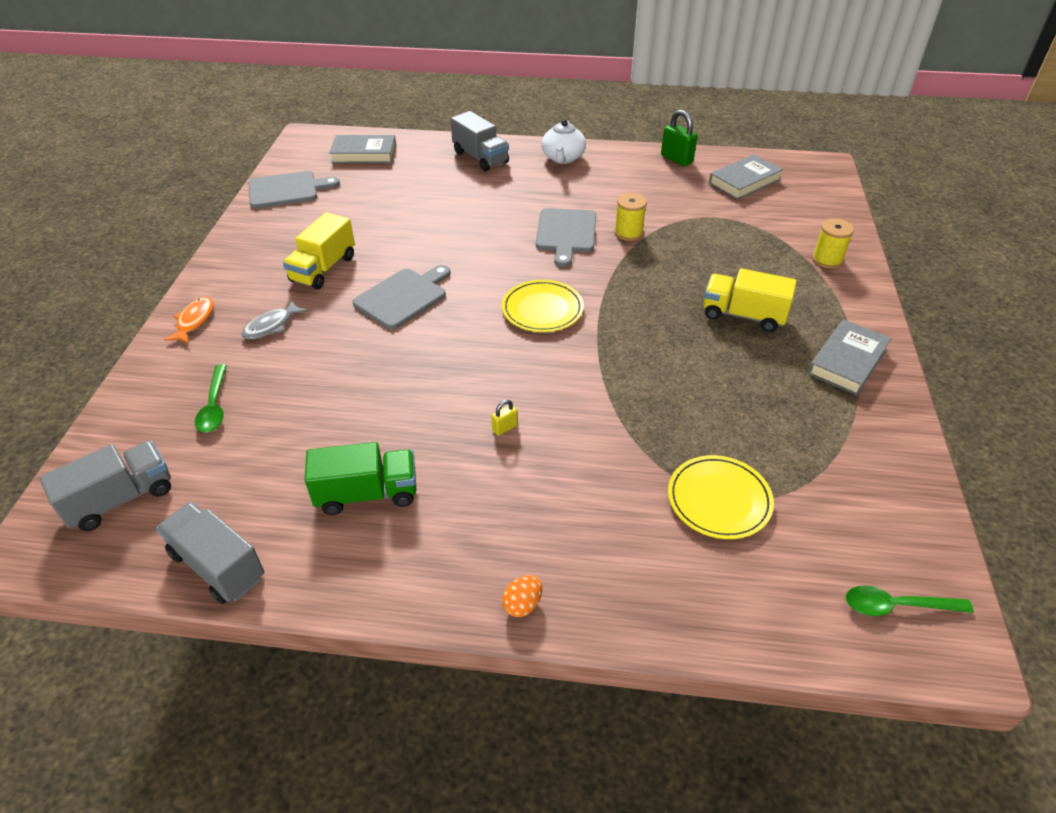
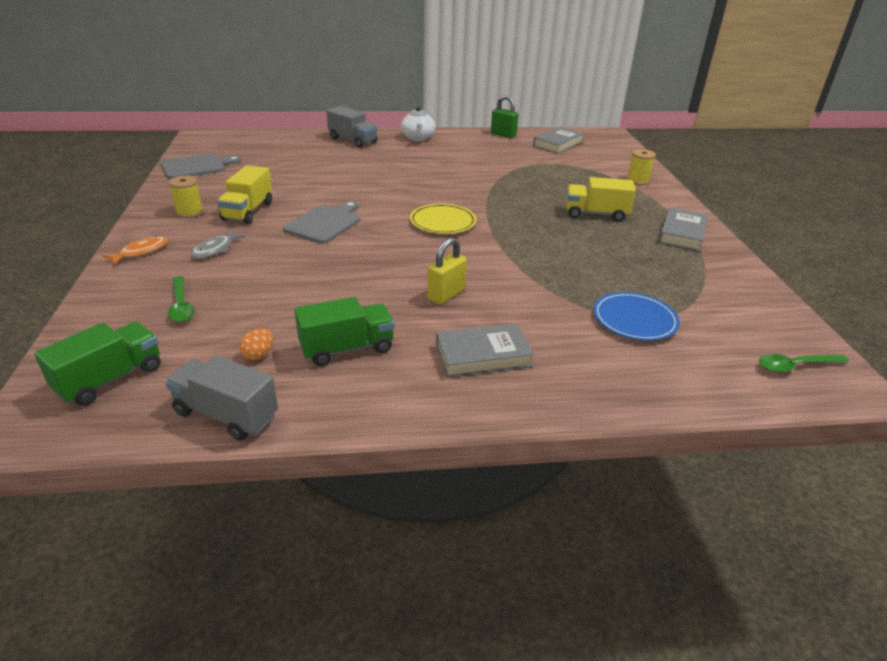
camera: 15 degrees left, 10 degrees down
grey truck [40,441,171,531] -> green truck [34,322,161,406]
orange fish [164,297,214,344] -> orange fish turned 45 degrees clockwise [102,236,168,265]
grey book [329,135,396,163] -> grey book moved to [436,324,534,377]
yellow padlock [491,400,518,436] -> yellow padlock [428,237,467,304], size x1.92
orange egg [502,575,542,617] -> orange egg moved to [239,328,273,360]
grey cutting board [536,208,596,267] -> none
yellow spool [614,193,647,241] -> yellow spool moved to [169,176,204,218]
yellow plate [668,455,774,539] -> blue plate [593,292,680,341]

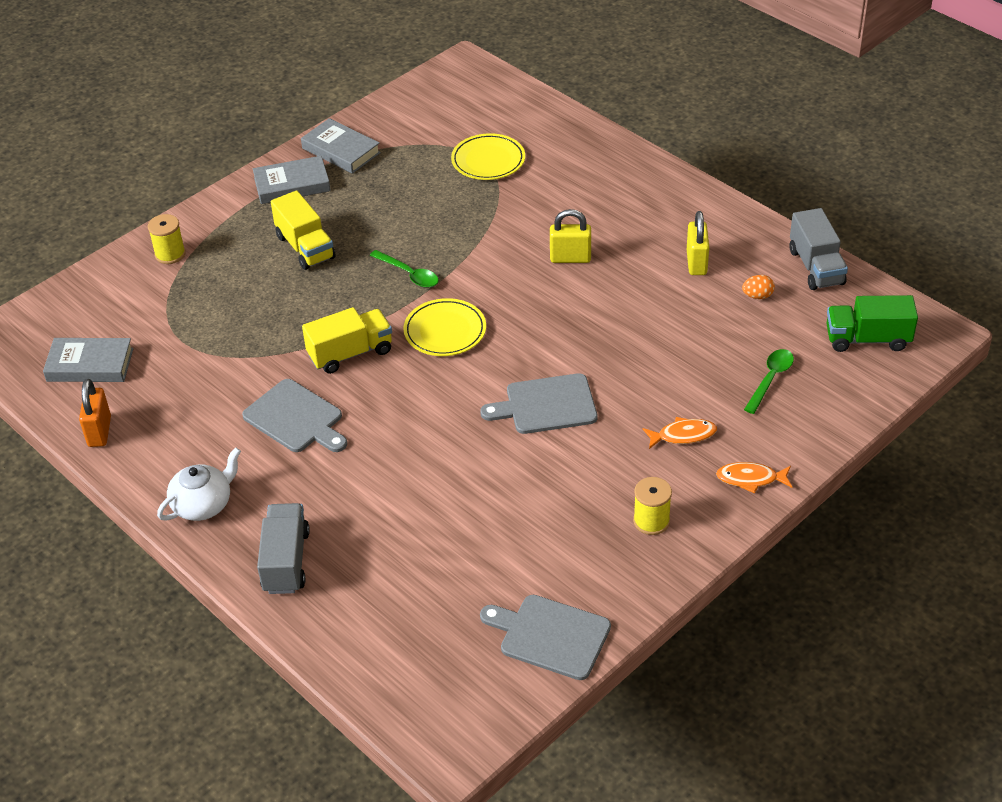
camera: 125 degrees left, 10 degrees up
grey fish [191,231,246,259] -> orange fish [643,417,717,449]
yellow truck [217,165,272,224] -> yellow truck moved to [302,307,392,374]
green truck [294,297,395,366] -> yellow padlock [687,211,709,275]
grey book [436,324,534,377] -> grey book moved to [301,118,381,174]
green padlock [491,95,519,138] -> orange padlock [79,379,111,447]
blue plate [593,292,680,341] -> yellow plate [451,133,525,180]
green spoon [759,354,849,373] -> green spoon moved to [370,250,439,288]
none -> grey cutting board [242,379,347,452]

